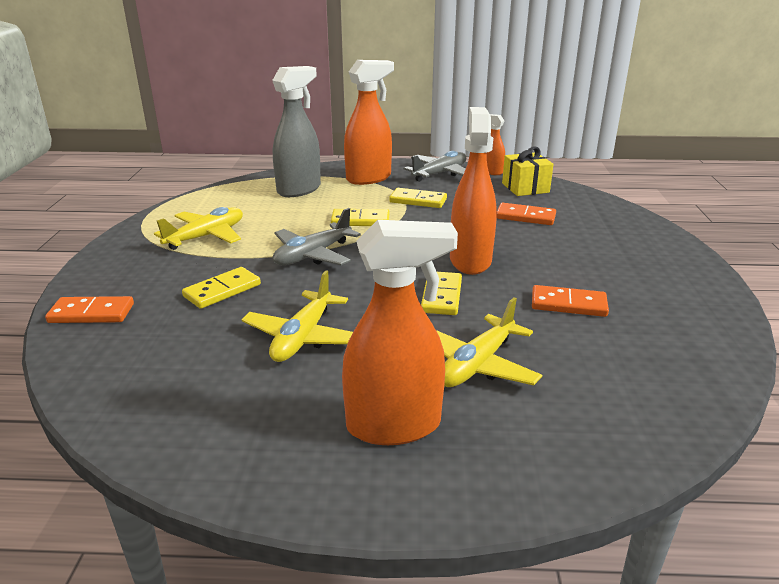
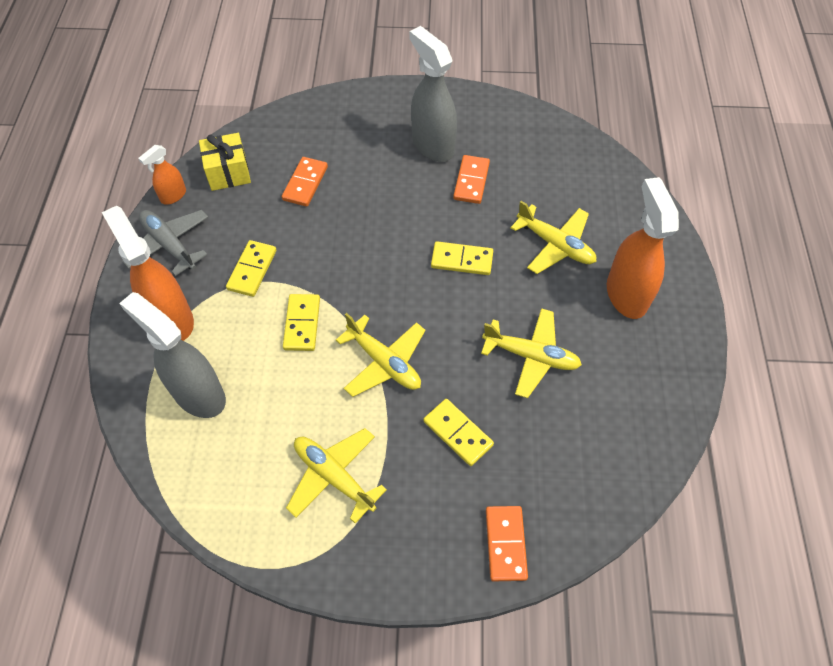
camera: 90 degrees left, 30 degrees up
grey plane [273,208,361,265] -> yellow plane [336,313,426,397]
orange spray bottle [450,107,497,275] -> none
none -> grey spray bottle [409,26,457,162]

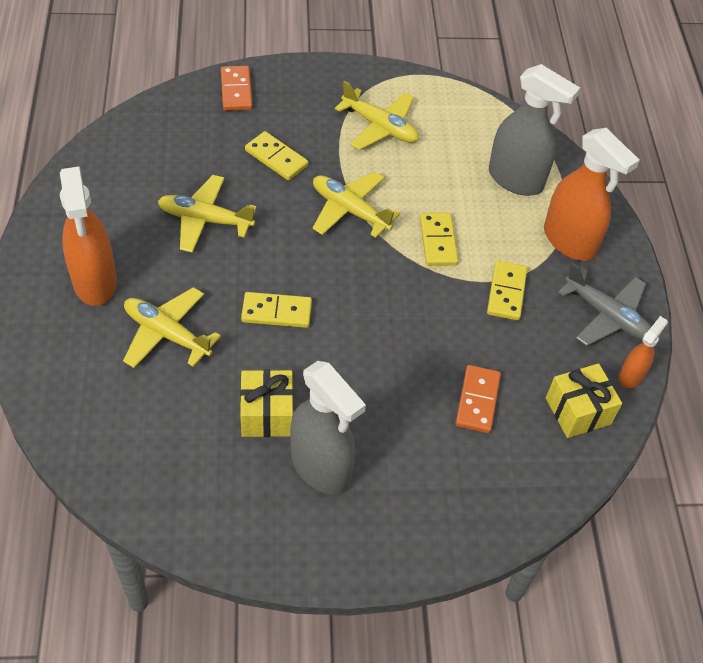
camera: 170 degrees right, 5 degrees down
orange domino [453,155,490,204] -> yellow gift [240,370,293,437]

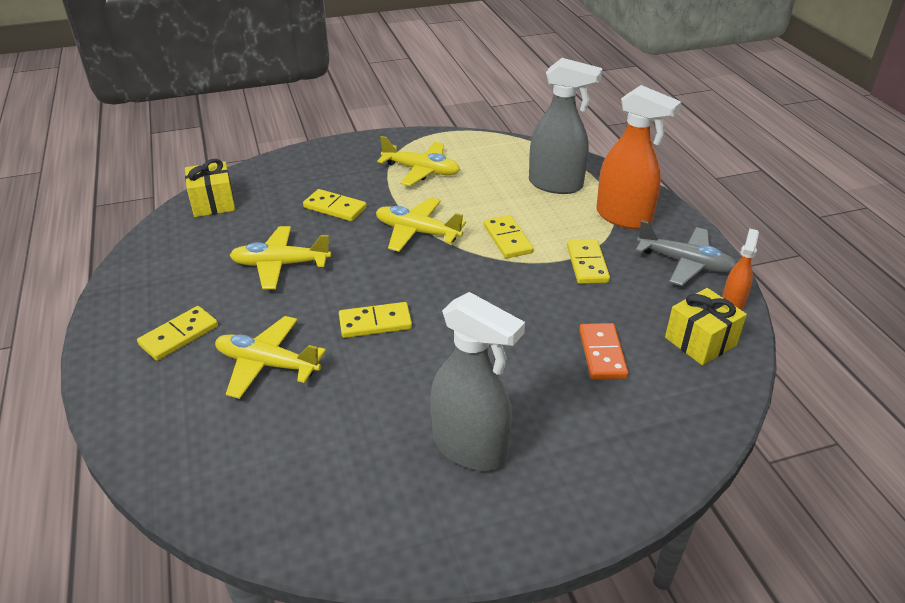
camera: 10 degrees left, 15 degrees down
orange spray bottle [60,166,117,306] -> yellow domino [137,306,218,361]
orange domino [221,66,253,111] -> none
yellow gift [240,370,293,437] -> yellow gift moved to [185,159,235,217]

